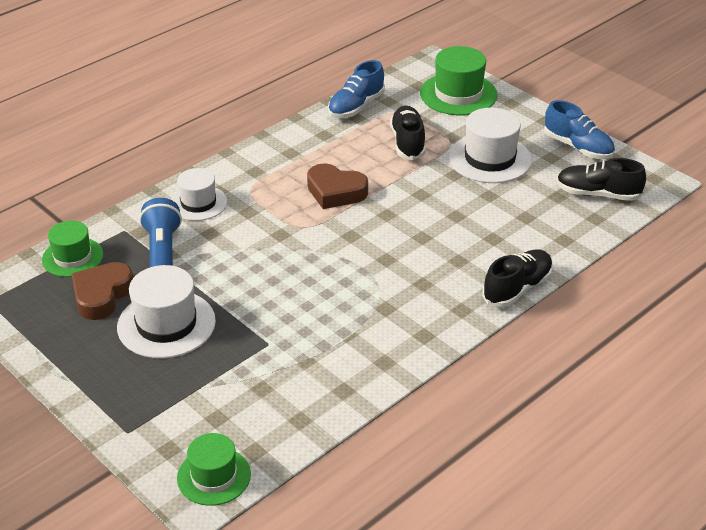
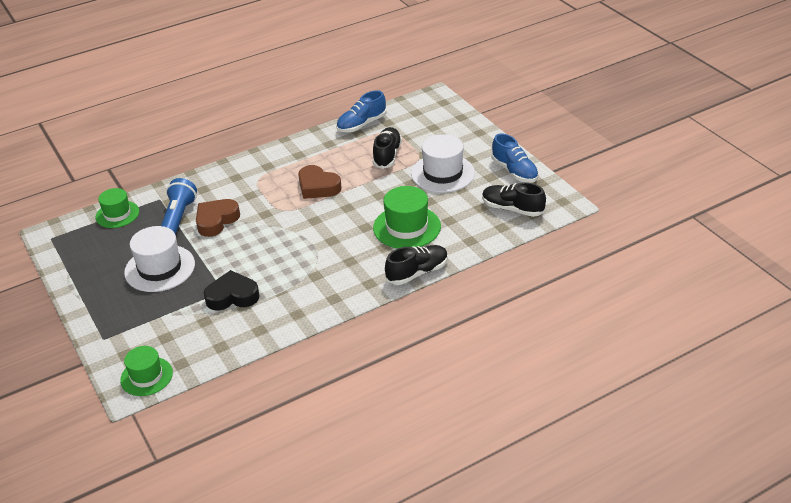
camera: 15 degrees right, 0 degrees up
brown heart [72,262,133,320] -> brown heart moved to [196,199,240,237]
white hat [171,168,227,221] -> none
green hat [420,46,498,115] -> green hat moved to [373,186,441,249]
none -> black heart [204,270,260,310]

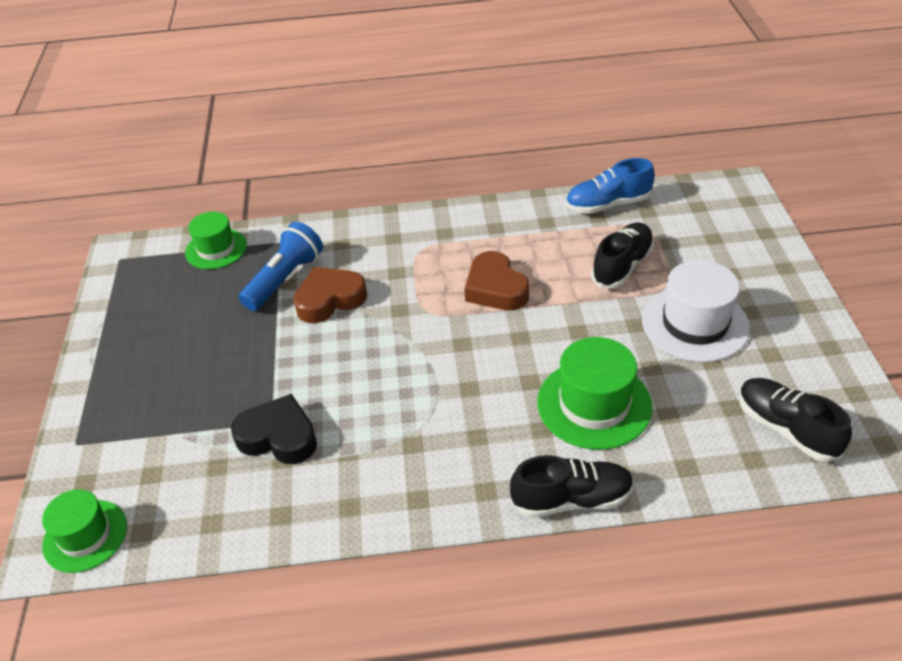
camera: 25 degrees right, 5 degrees up
white hat [124,226,195,292] -> none
blue shoe [491,134,539,183] -> none

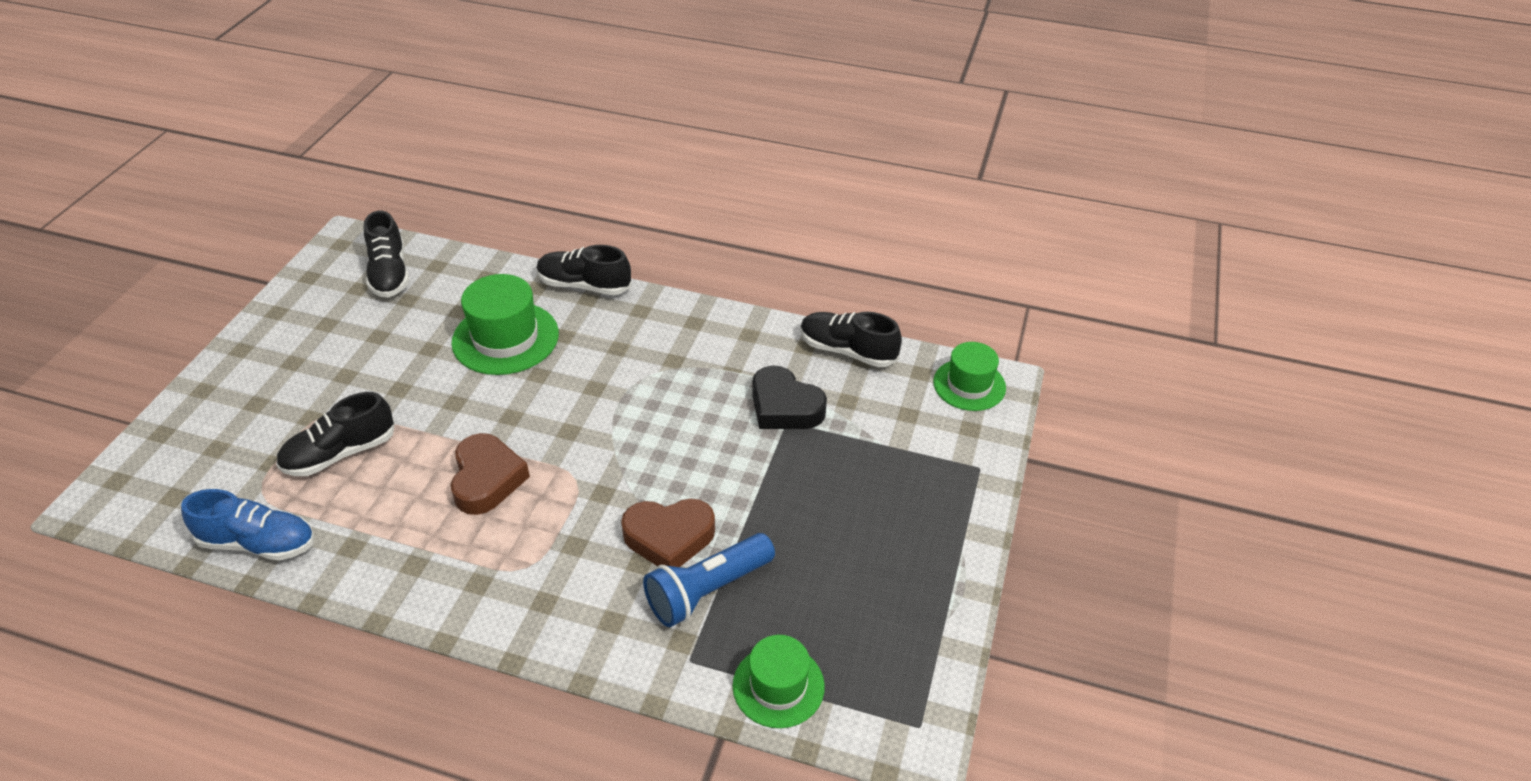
camera: 160 degrees left, 0 degrees up
white hat [642,260,750,362] -> none
none -> black shoe [800,312,902,368]

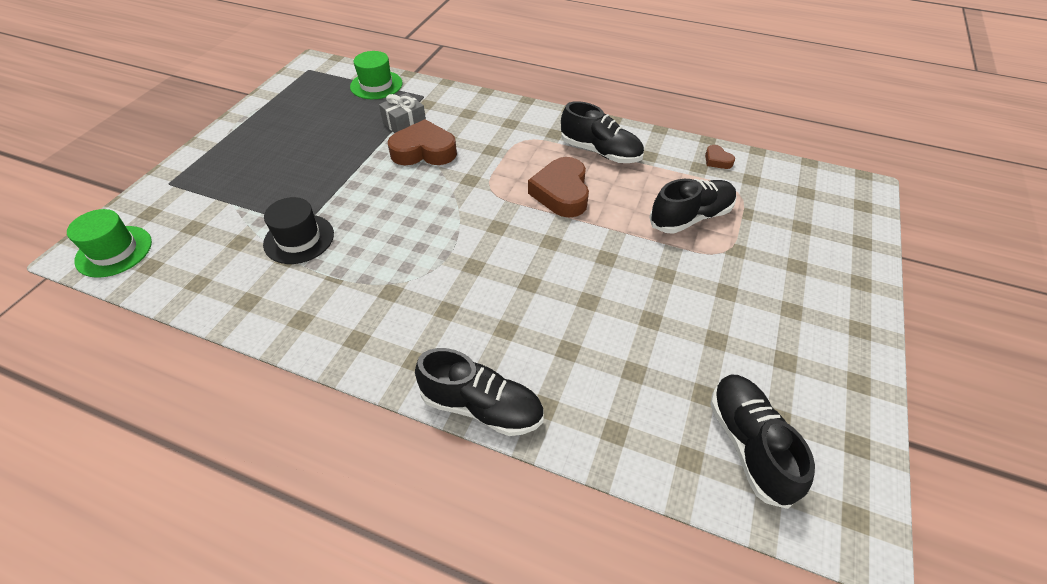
camera: 175 degrees left, 5 degrees up
blue shoe [181,489,315,561] -> brown heart [705,145,735,169]
green hat [451,274,559,375] -> none
blue flashlight [643,533,775,627] -> grey gift [379,93,426,133]
black heart [752,365,827,429] -> black hat [263,197,334,264]
black shoe [800,312,902,368] -> black shoe moved to [561,101,644,163]

